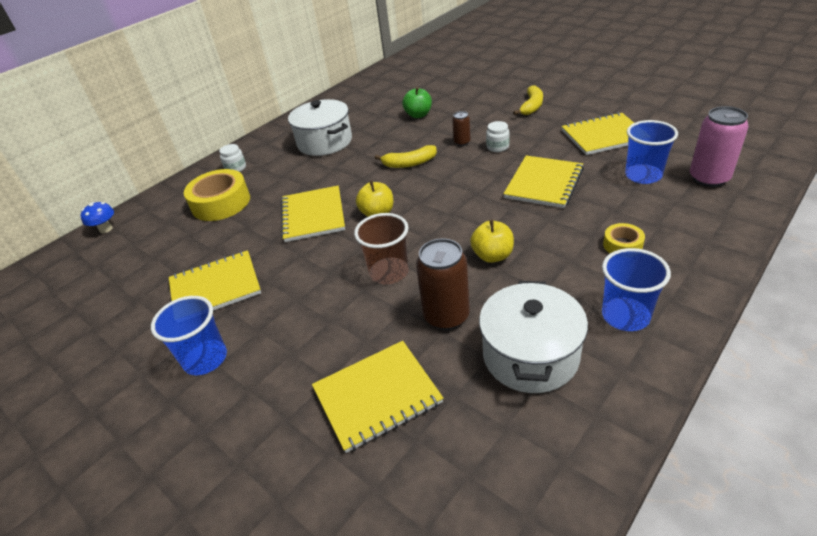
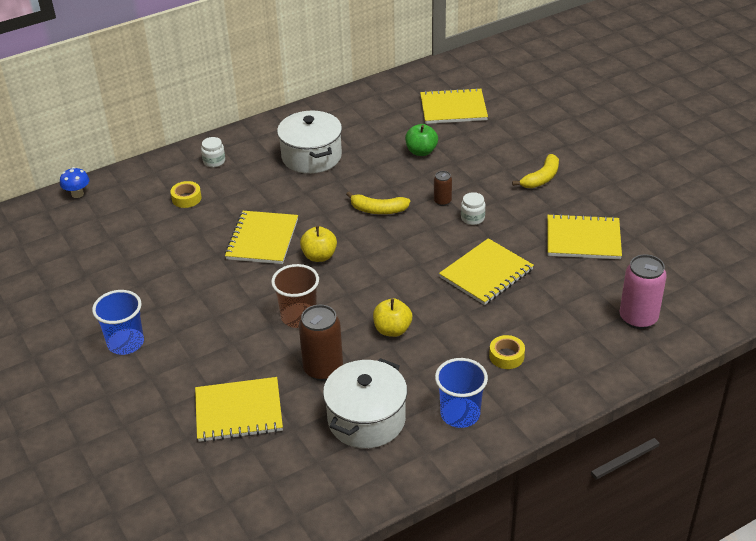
camera: 15 degrees right, 0 degrees up
yellow notebook [169,250,261,311] -> yellow notebook moved to [420,88,488,124]
yellow tape [184,169,250,221] -> yellow tape [170,181,202,208], size x0.51
blue cup [625,120,678,184] -> none

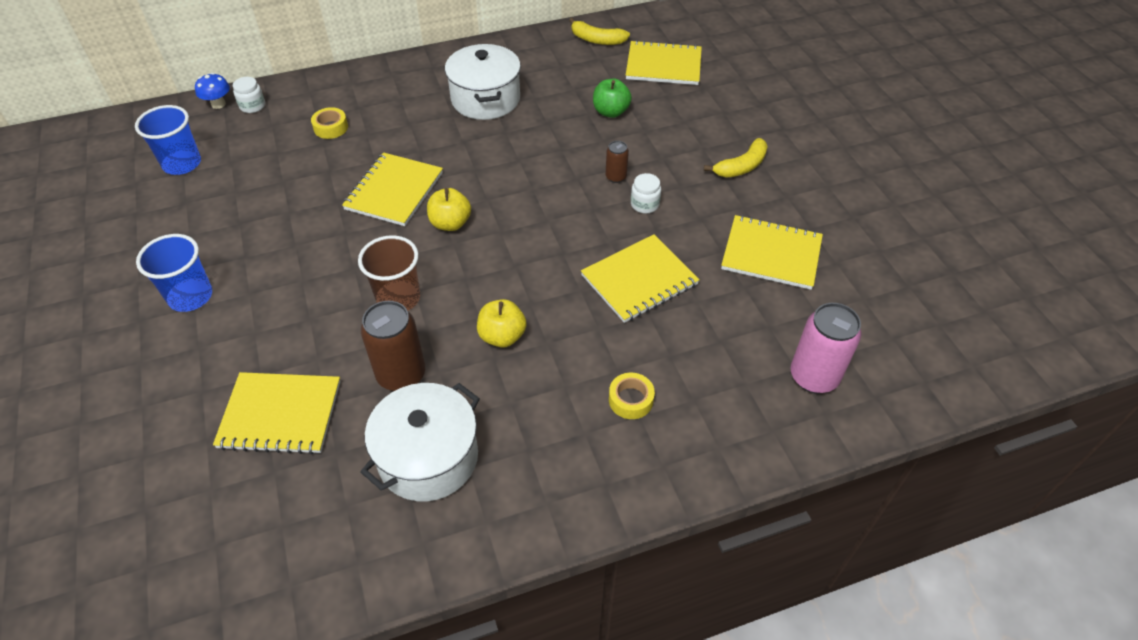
camera: 10 degrees right, 10 degrees up
white jar [201,137,225,167] -> white jar moved to [233,77,265,113]
yellow banana [346,192,410,214] -> yellow banana moved to [569,18,630,45]
blue cup [435,358,488,428] -> blue cup moved to [135,105,201,175]

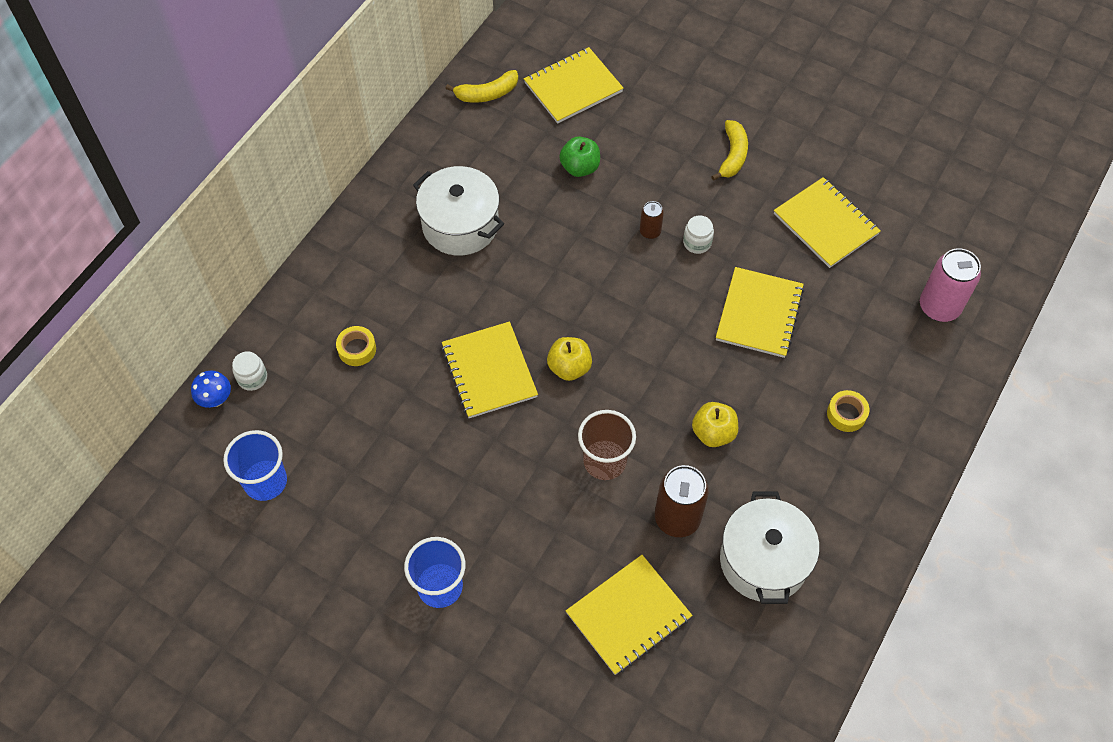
camera: 40 degrees left, 10 degrees up
yellow notebook [721,215,823,290] -> yellow notebook turned 75 degrees clockwise [774,177,881,268]

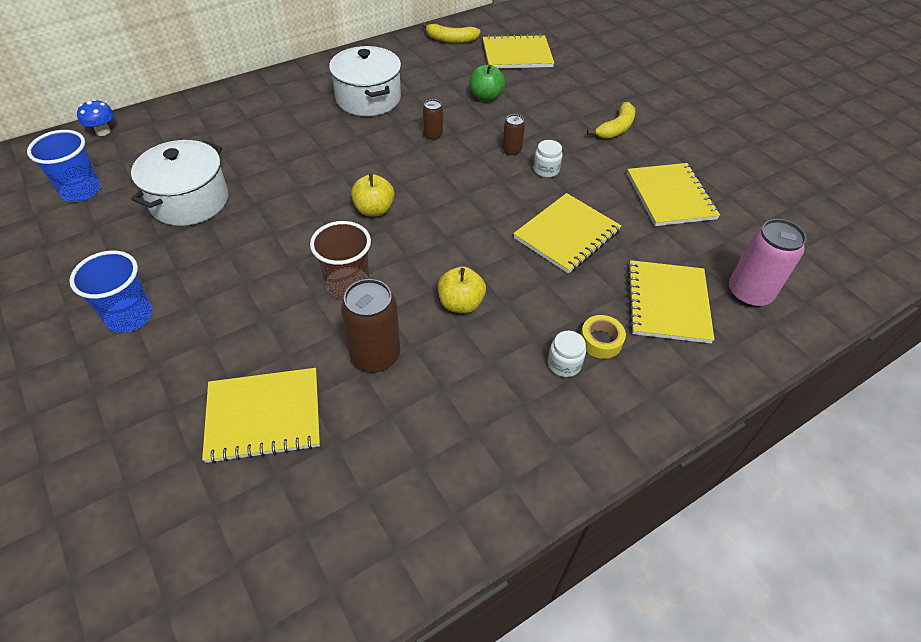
camera: 25 degrees right, 10 degrees down
white jar [232,351,267,391] -> white jar moved to [548,331,586,377]
yellow tape [336,326,376,366] -> none
yellow notebook [441,321,538,418] -> yellow notebook moved to [627,260,715,343]
white pot [720,492,819,604] -> white pot moved to [131,140,228,226]
none -> brown can [423,99,443,140]

